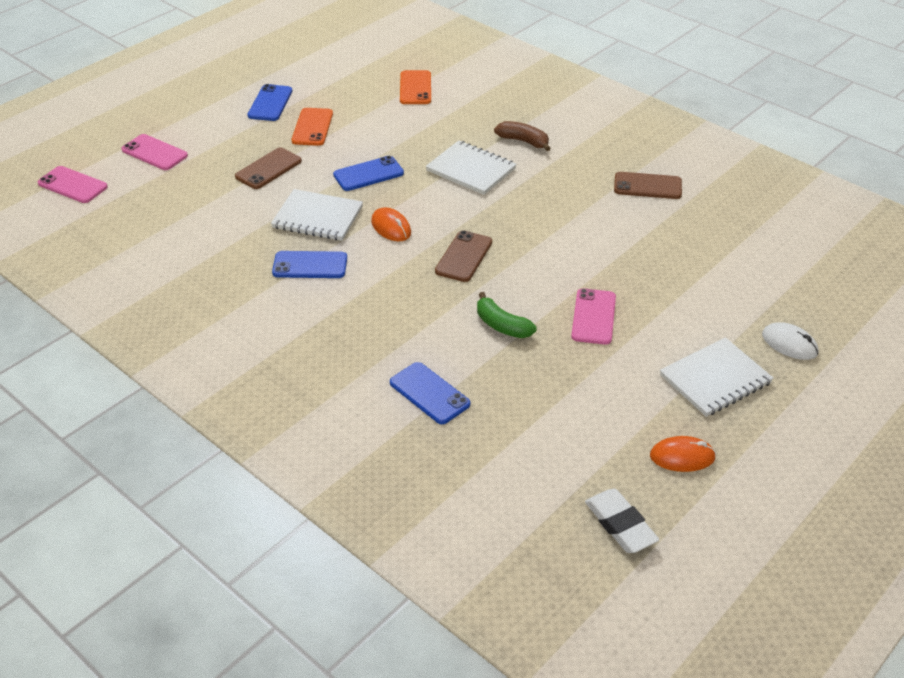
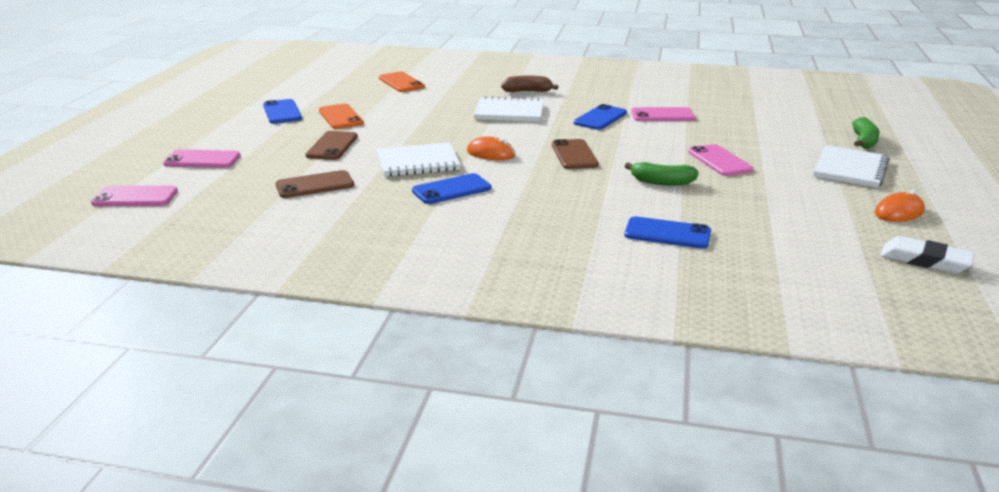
camera: 30 degrees left, 15 degrees down
blue phone [333,156,404,191] -> blue phone moved to [574,104,627,130]
brown phone [614,172,682,199] -> brown phone moved to [276,170,354,198]
white mouse [762,322,819,360] -> green banana [852,117,880,149]
none -> pink phone [631,107,696,121]

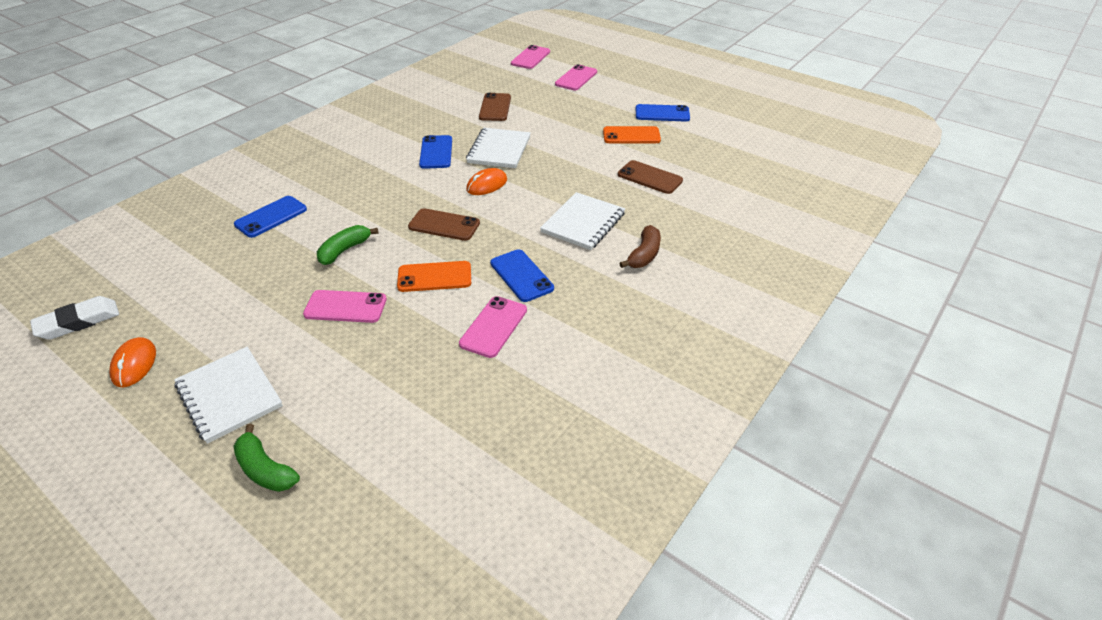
camera: 115 degrees right, 15 degrees up
brown phone [306,131,358,160] -> brown phone moved to [618,160,683,194]
orange phone [379,72,425,92] -> orange phone moved to [397,261,471,292]

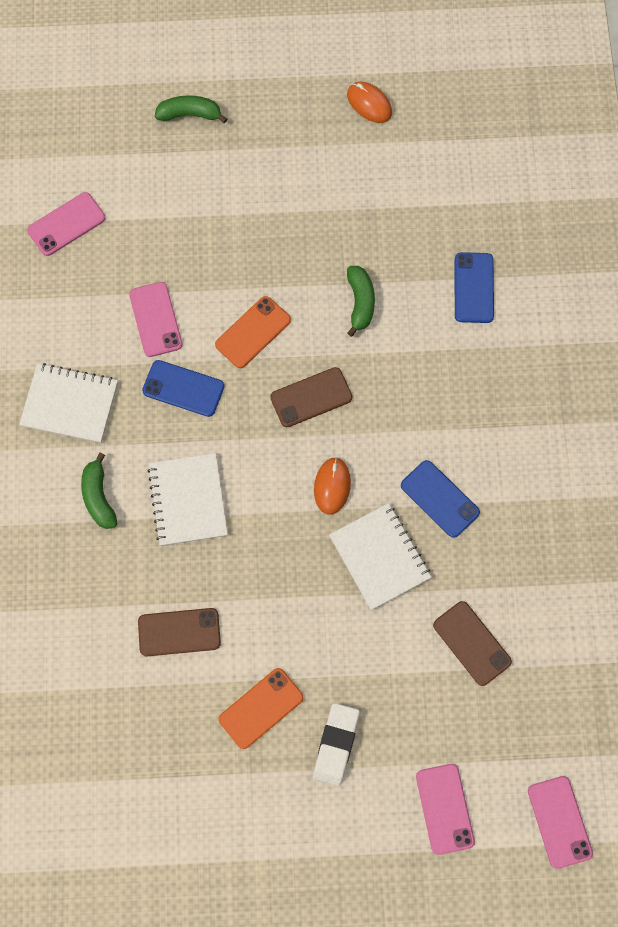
camera: 140 degrees right, 30 degrees up
white eraser [30,296,119,340] -> white eraser moved to [313,703,360,786]
white notebook [174,347,283,444] -> white notebook moved to [19,363,118,443]
pink phone [303,290,387,323] -> pink phone moved to [27,192,106,256]
brown banana [619,225,661,268] -> green banana [81,453,117,529]
blue phone [636,104,690,122] -> none

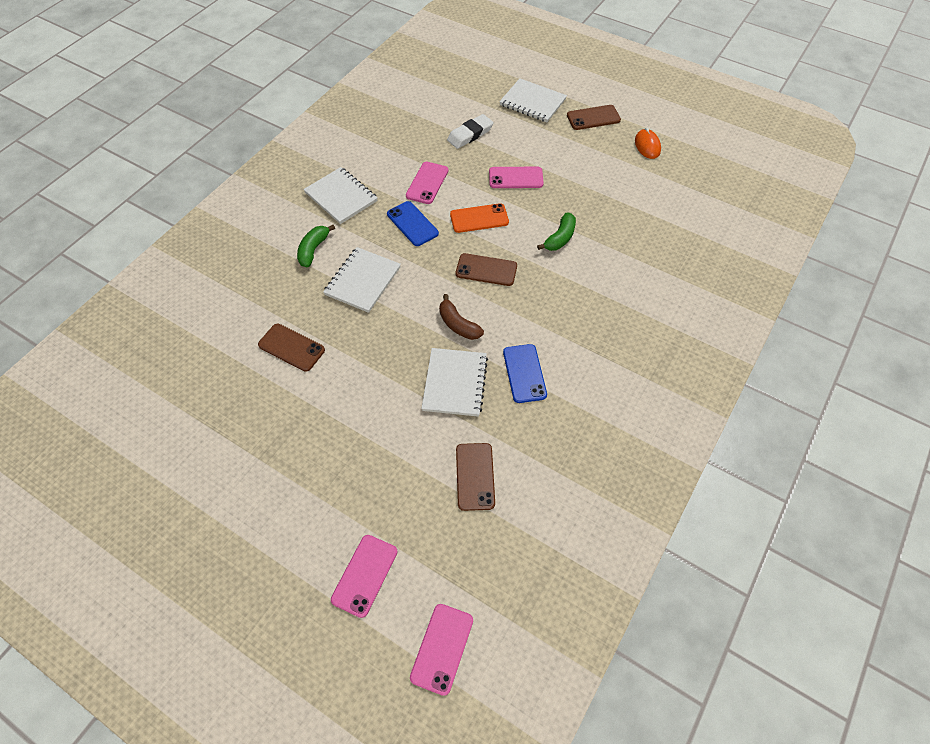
camera: 35 degrees right, 15 degrees down
pink phone [27,192,106,256] -> pink phone moved to [489,167,544,188]
green banana [155,95,227,124] -> white notebook [499,78,567,122]
orange phone [219,668,303,749] -> none
white eraser [313,703,360,786] -> white eraser moved to [447,114,494,149]
orange mouse [314,457,351,515] -> brown banana [439,294,484,340]
blue phone [455,252,494,323] -> none
none -> brown phone [567,105,621,130]

